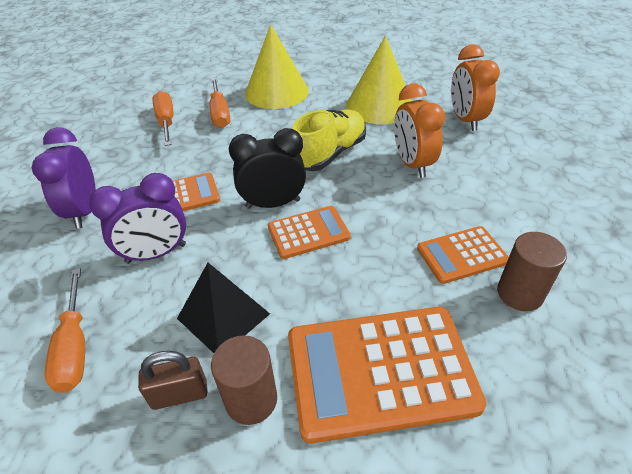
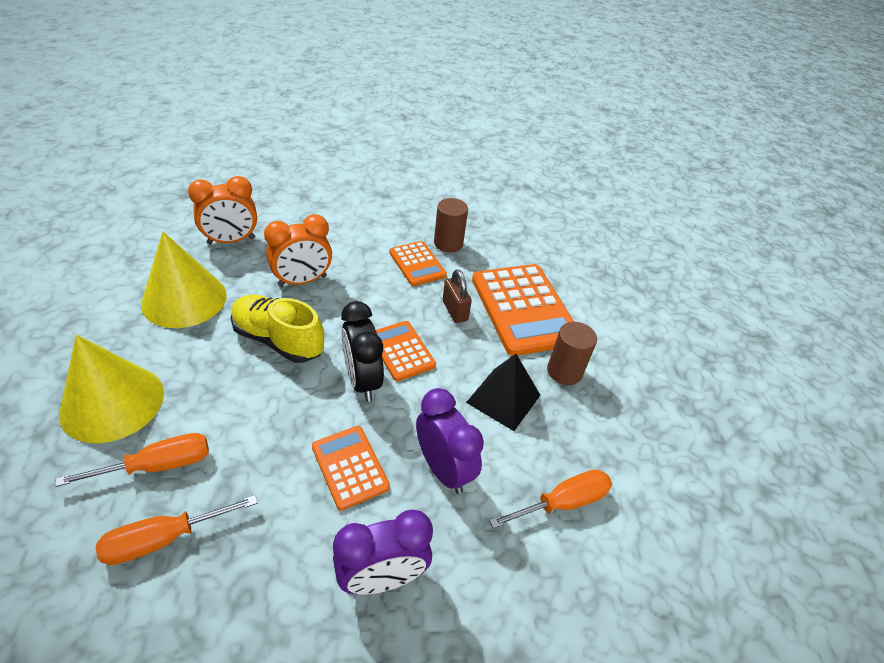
camera: 105 degrees left, 0 degrees up
brown padlock [138,351,208,410] -> brown padlock moved to [443,269,472,323]

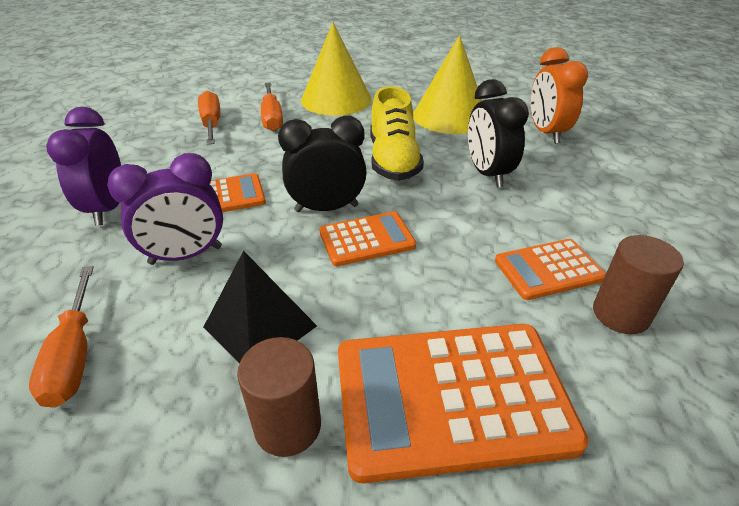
camera: 105 degrees right, 5 degrees down
yellow shoe [230,295,324,363] -> yellow shoe turned 135 degrees clockwise [370,86,424,181]
orange clock [264,214,332,287] -> black clock [468,79,529,187]
brown padlock [443,269,472,323] -> none

